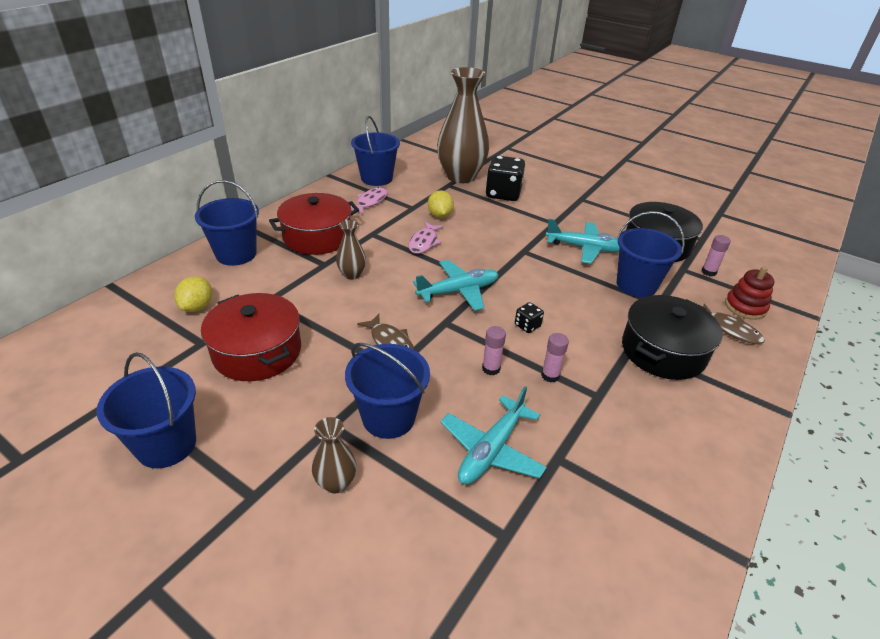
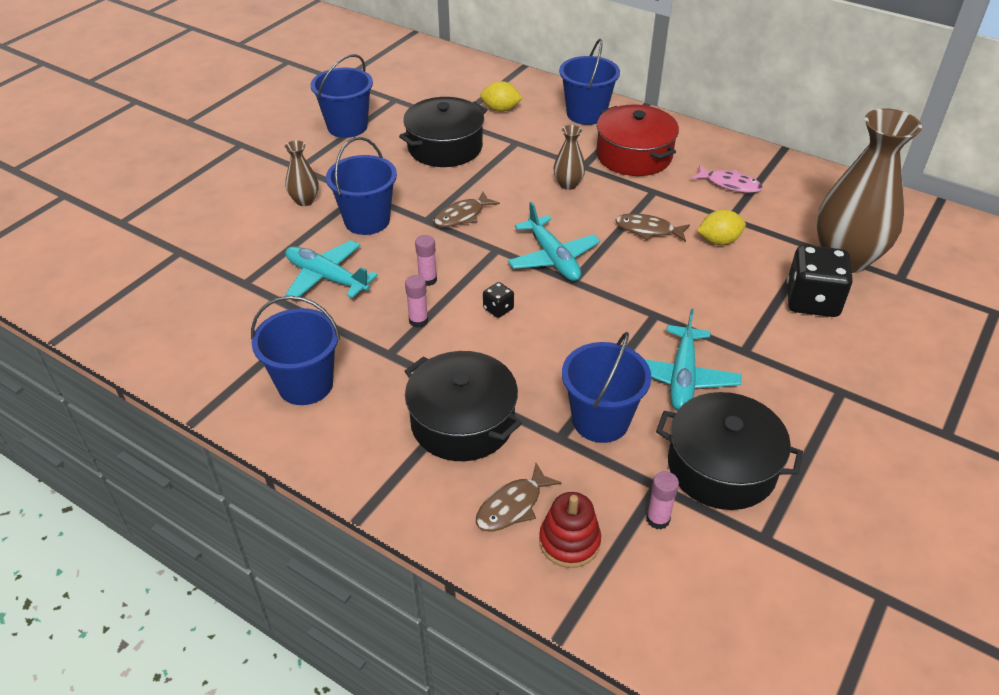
camera: 90 degrees right, 5 degrees up
red pot [201,293,301,381] -> black pot [399,97,487,167]
blue bucket [351,116,400,186] -> blue bucket moved to [251,296,340,405]
pink fish [408,222,444,254] -> brown fish [615,213,690,242]

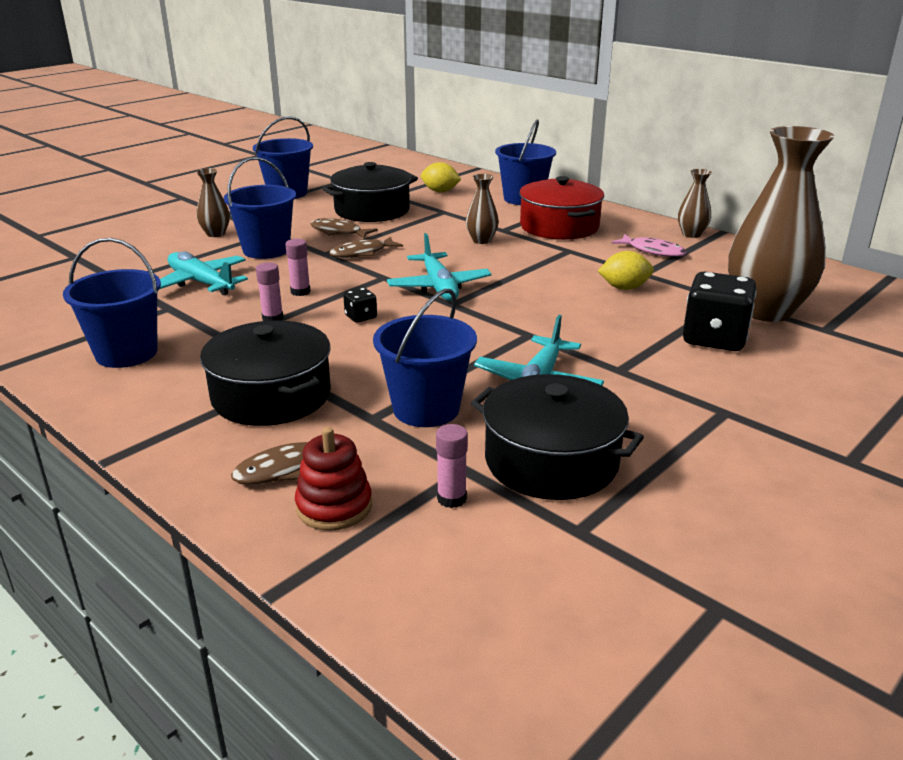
camera: 10 degrees right, 15 degrees down
brown fish [615,213,690,242] -> brown fish moved to [310,218,378,239]
none -> brown vase [678,169,712,238]

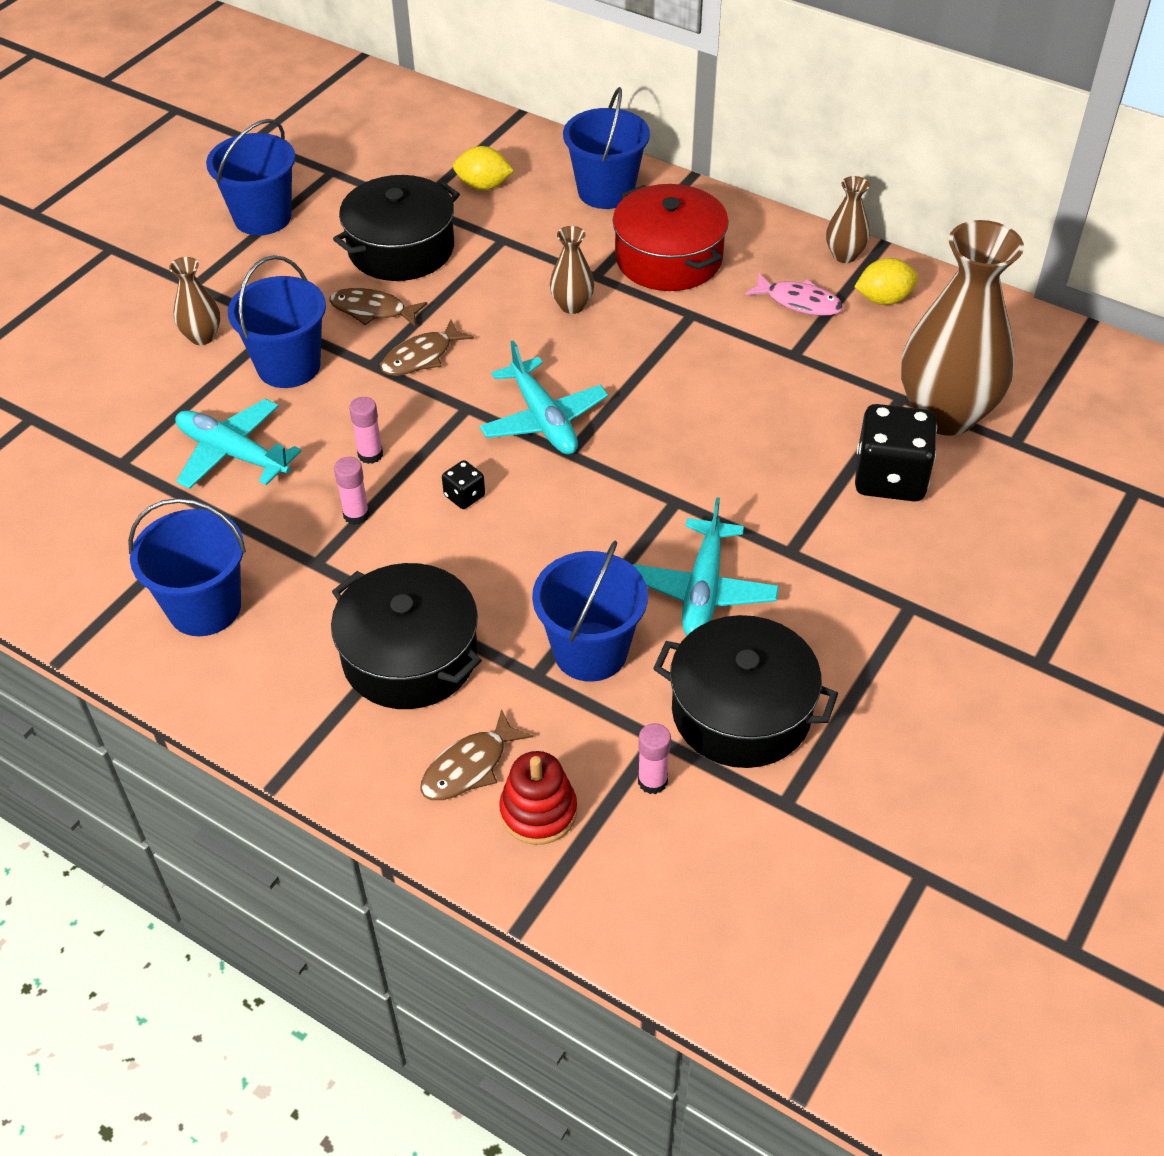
camera: 10 degrees left, 20 degrees up
yellow lemon [598,251,654,290] -> yellow lemon moved to [854,258,918,305]

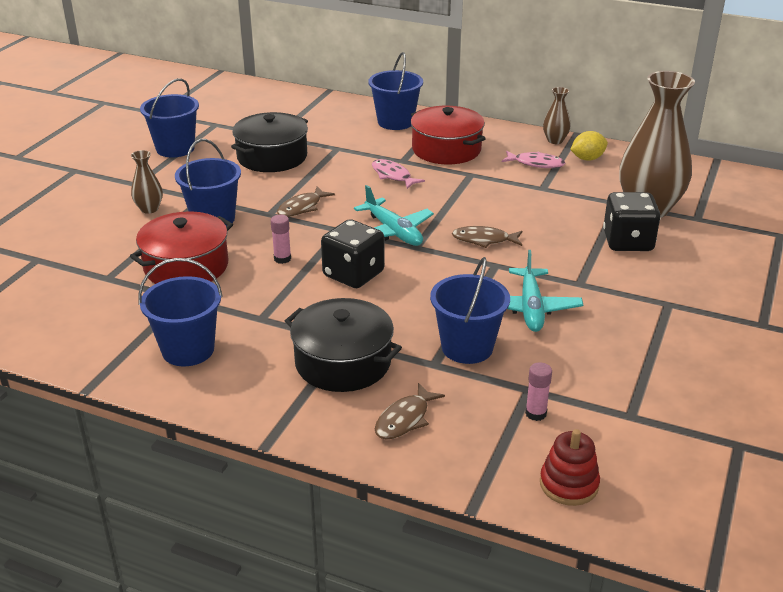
camera: 10 degrees left, 15 degrees down
turquoise plane [175,399,301,489] -> red pot [130,211,233,284]
brown fish [329,288,427,326] -> brown fish moved to [452,226,522,248]
pink glue stick [334,457,369,525] -> none
black dice [442,460,485,509] -> black dice [321,219,385,288], size x2.18
yellow lemon [453,146,514,190] -> none
red stacking toy [499,751,577,845] -> red stacking toy moved to [540,429,600,506]
brown vase [550,226,594,314] -> pink fish [372,159,425,189]
black pot [653,615,838,768] -> none

